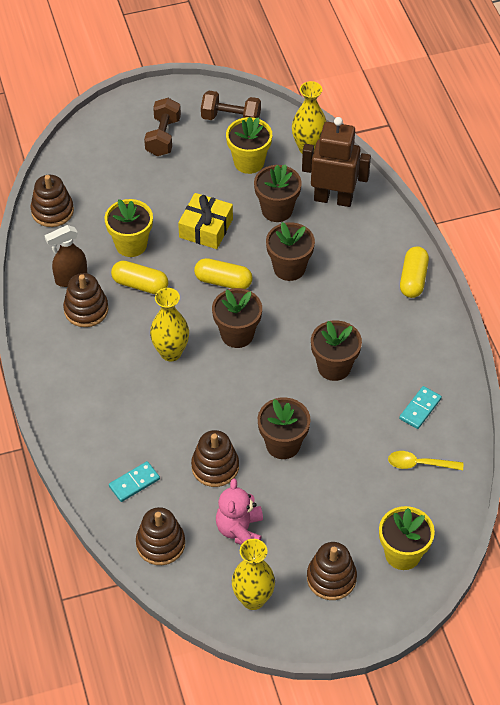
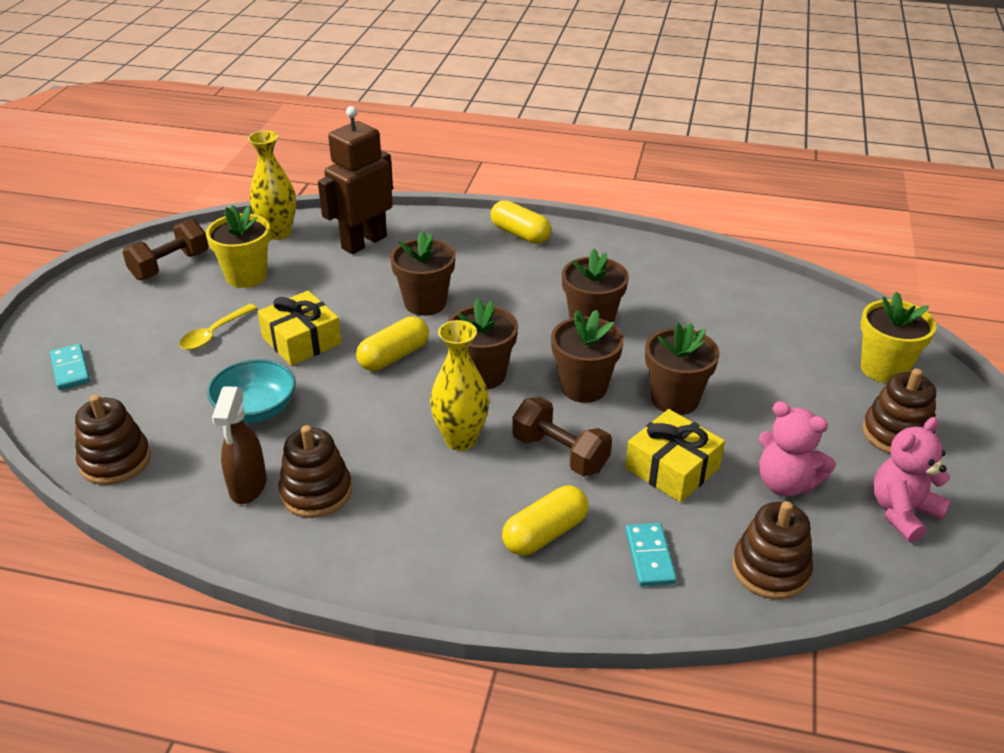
camera: 60 degrees left, 15 degrees down
yellow flower pot [105,199,153,257] -> turquoise bowl [207,359,296,423]
yellow capsule [111,261,168,294] -> yellow capsule moved to [502,486,589,556]
brown dumbbell [144,98,181,156] -> brown dumbbell moved to [512,397,612,476]
brown stacking toy [191,430,239,487] -> yellow gift [625,409,725,503]
yellow vase [232,539,275,610] -> pink teddy bear [873,417,951,542]
brown flower pot [254,164,302,222] -> brown flower pot moved to [551,310,624,403]
yellow spoon [388,451,463,470] -> yellow spoon moved to [179,304,257,350]
turquoise domino [399,386,442,429] -> turquoise domino moved to [50,344,90,390]

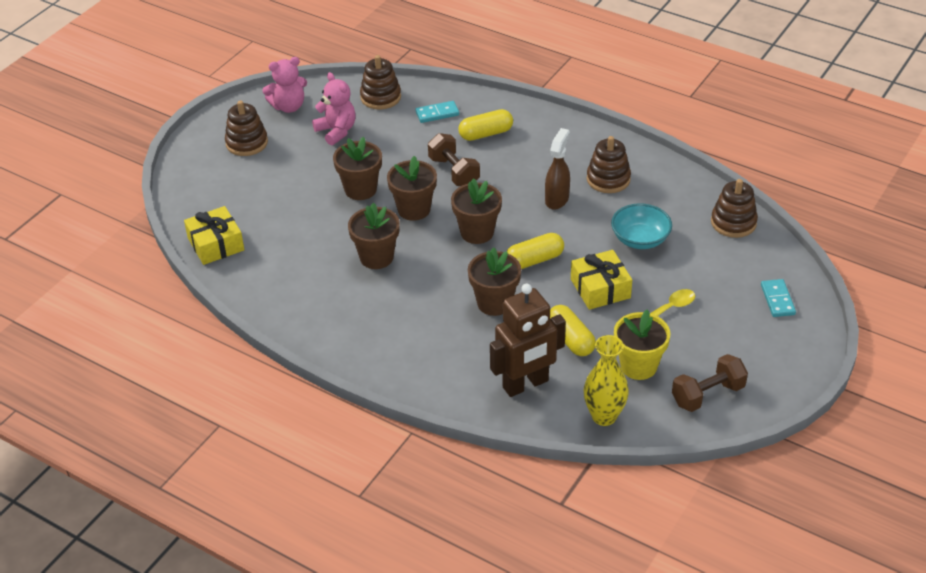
camera: 160 degrees left, 5 degrees up
brown spray bottle [212,386,267,504] -> brown spray bottle moved to [545,128,570,210]
yellow vase [430,320,489,451] -> none
yellow capsule [491,200,551,244] -> yellow capsule moved to [550,305,596,356]
yellow gift [625,409,725,503] -> yellow gift moved to [184,206,244,265]
turquoise domino [625,523,677,587] -> turquoise domino turned 60 degrees clockwise [415,101,459,123]
yellow flower pot [861,292,936,383] -> none

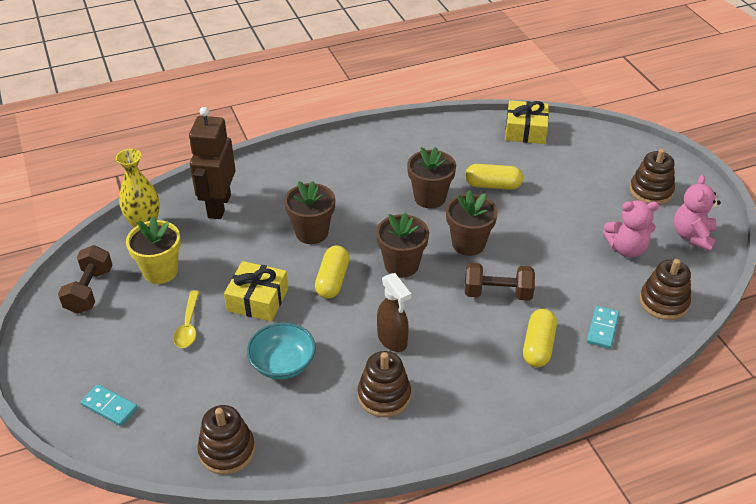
camera: 125 degrees right, 0 degrees up
brown flower pot [333,137,382,200] -> none
yellow capsule [550,305,596,356] -> yellow capsule moved to [465,164,523,190]

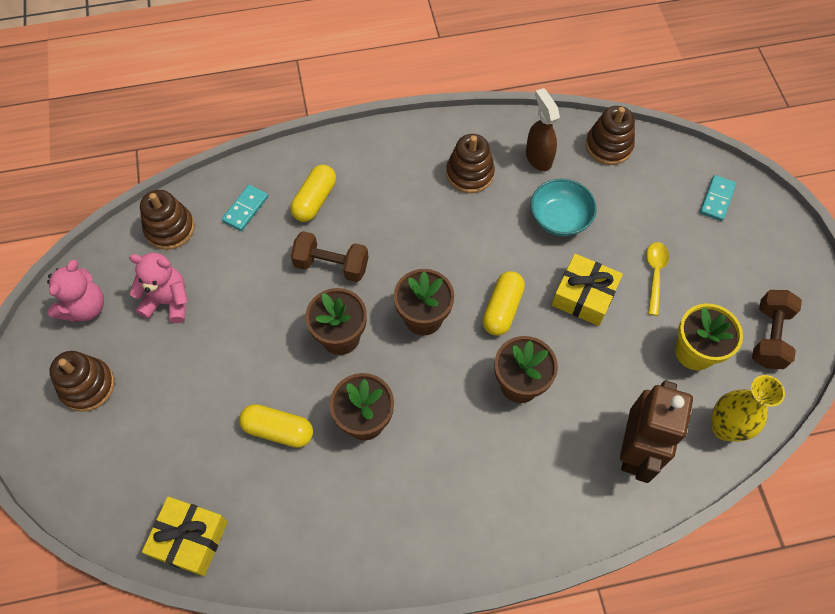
camera: 170 degrees left, 20 degrees up
turquoise domino [81,384,138,426] -> turquoise domino turned 75 degrees clockwise [700,175,736,221]
brown spray bottle [377,273,411,352] -> brown spray bottle moved to [526,88,560,171]

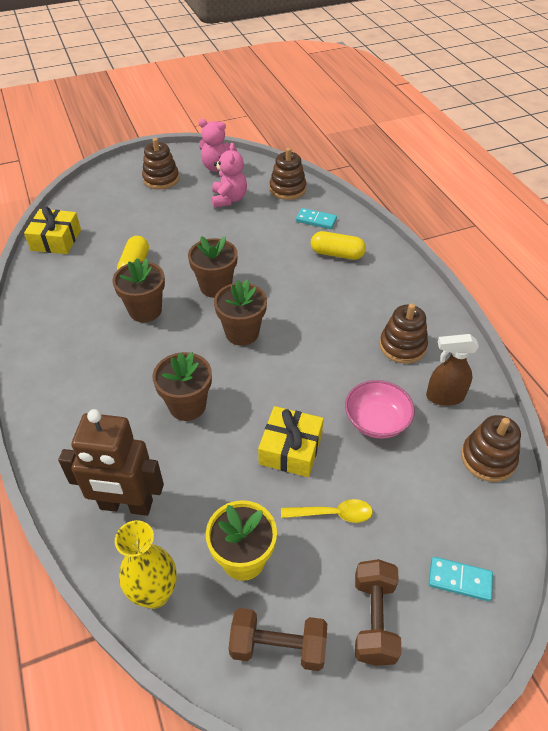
camera: 80 degrees right, 15 degrees down
brown dumbbell [291,231,369,282] -> brown dumbbell moved to [355,559,402,666]
yellow capsule [482,271,525,336] -> none
brown spray bottle [526,88,560,171] -> brown spray bottle turned 150 degrees counterclockwise [426,334,479,406]
turquoise bowl [531,179,597,236] -> pink bowl [345,380,415,439]

